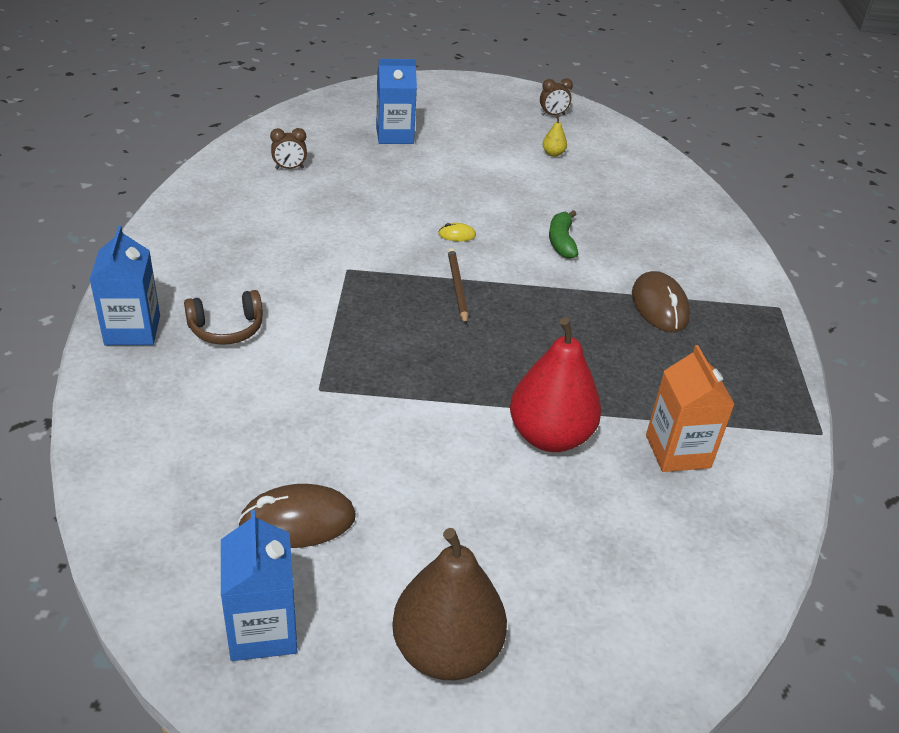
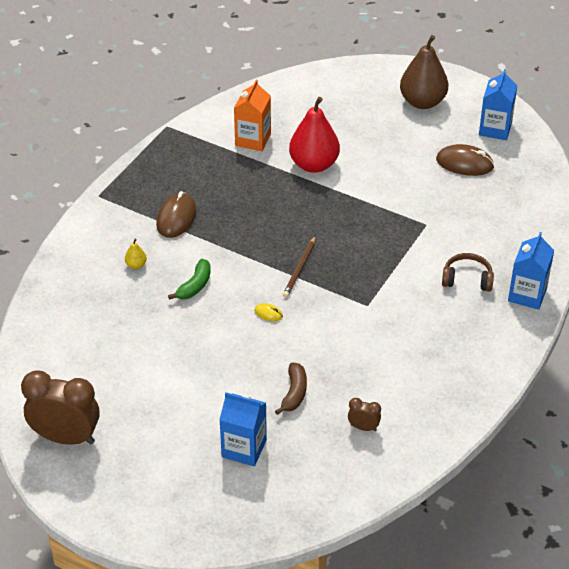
camera: 150 degrees left, 5 degrees up
brown clock [540,78,573,116] -> brown clock [21,370,100,445], size x2.22
yellow pear [543,115,567,157] -> yellow pear moved to [125,238,147,269]
none -> brown banana [275,362,307,415]

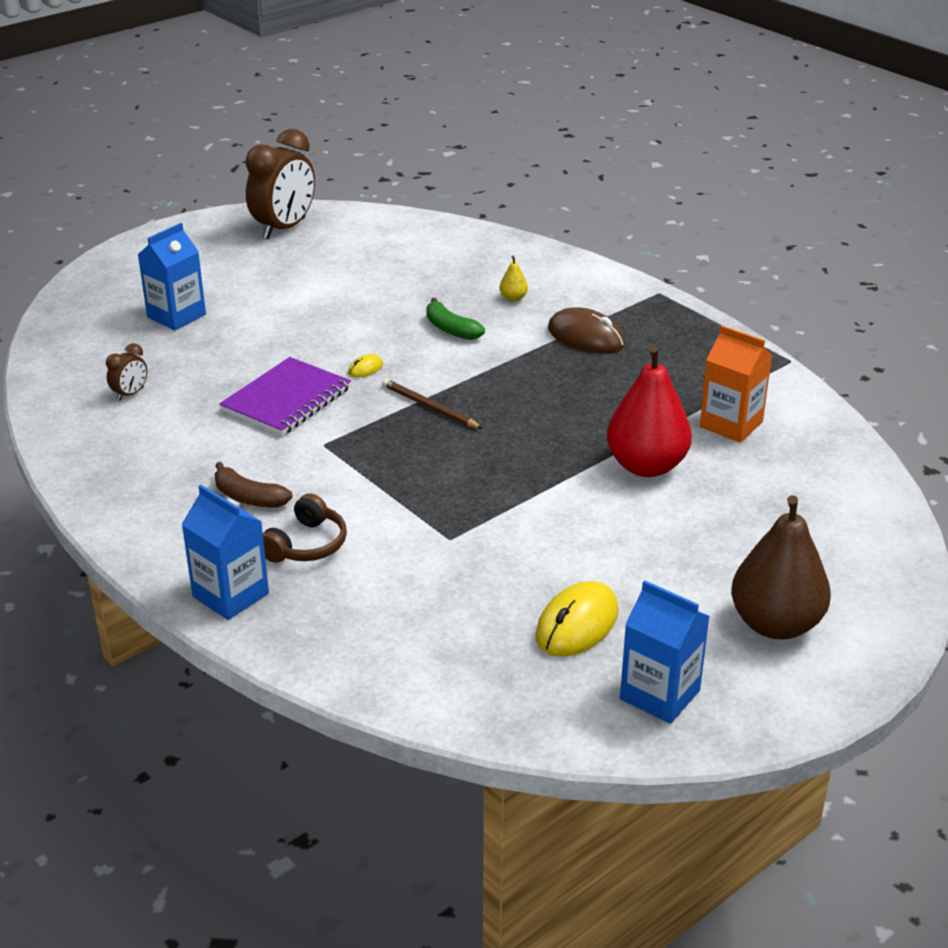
camera: 110 degrees right, 10 degrees down
brown banana [275,362,307,415] -> brown banana moved to [214,462,293,508]
brown mouse [436,144,494,176] -> yellow mouse [535,581,619,657]
none -> purple notebook [219,357,351,436]

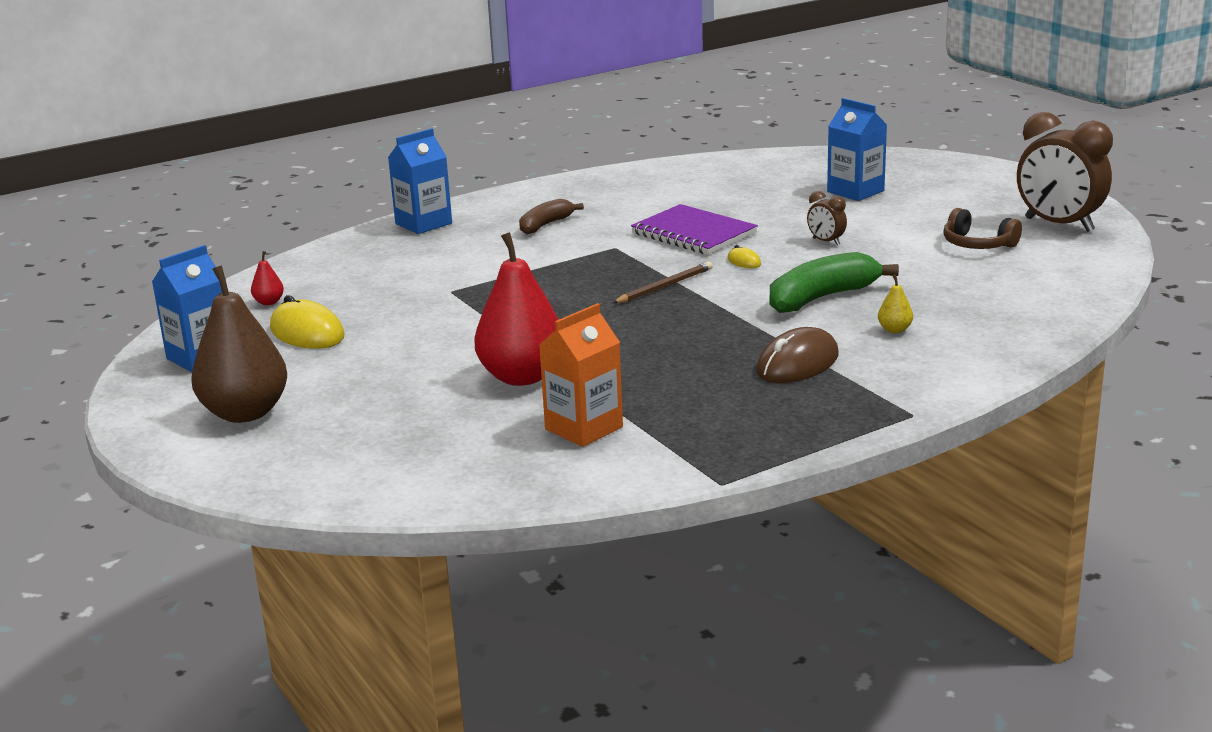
camera: 100 degrees right, 10 degrees down
brown clock [106,343,147,401] -> brown clock moved to [807,191,847,245]
brown headphones [263,493,347,563] -> brown headphones moved to [943,208,1022,249]
green banana [426,298,485,340] -> green banana [770,252,899,313], size x1.61
none -> red pear [251,251,284,305]

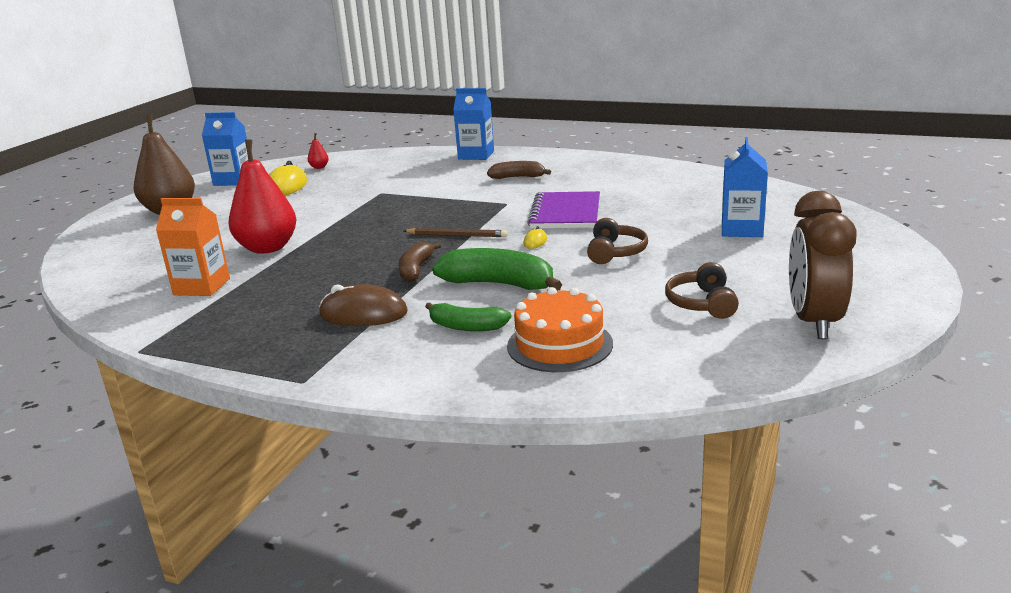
camera: 55 degrees right, 0 degrees up
brown clock [807,191,847,245] -> brown headphones [587,218,648,264]
yellow pear [878,275,913,333] -> green banana [425,302,512,331]
none -> brown banana [399,242,441,282]
none -> orange cake [507,287,613,372]

